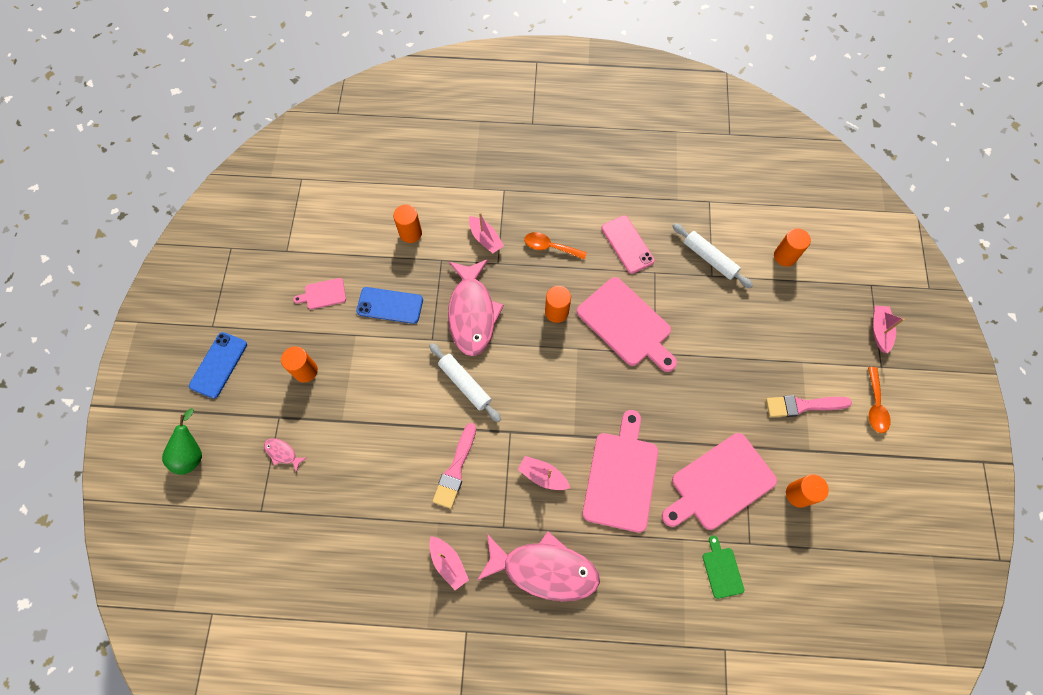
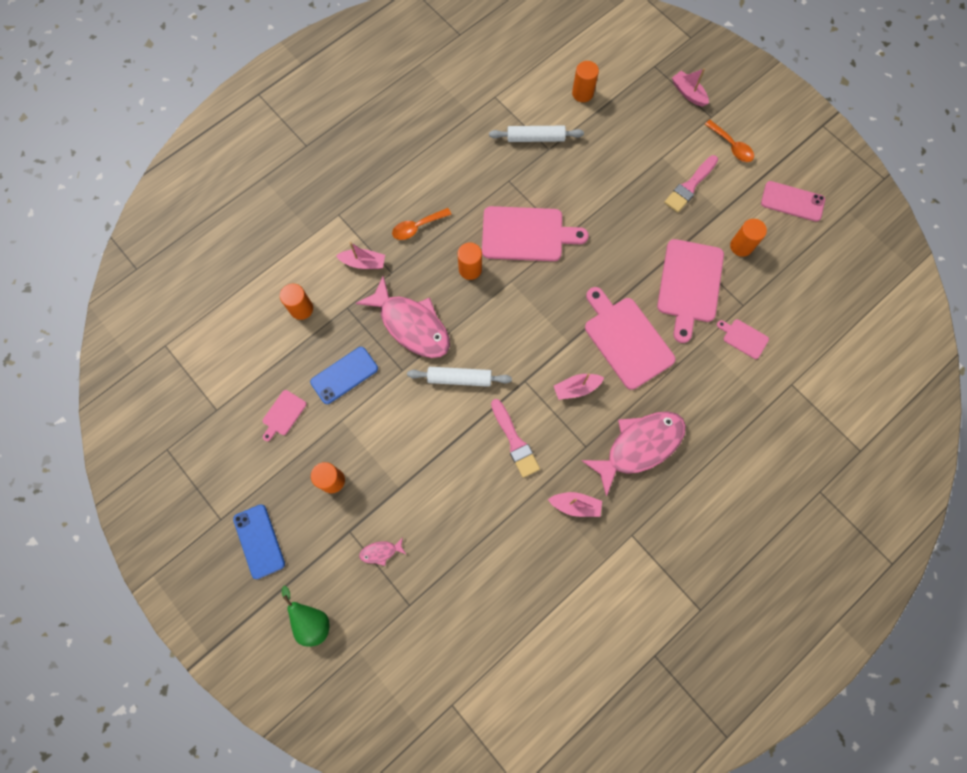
camera: 45 degrees left, 5 degrees up
pink phone [602,215,655,274] -> pink phone moved to [761,181,825,222]
green cutting board [703,536,744,599] -> pink cutting board [717,319,769,359]

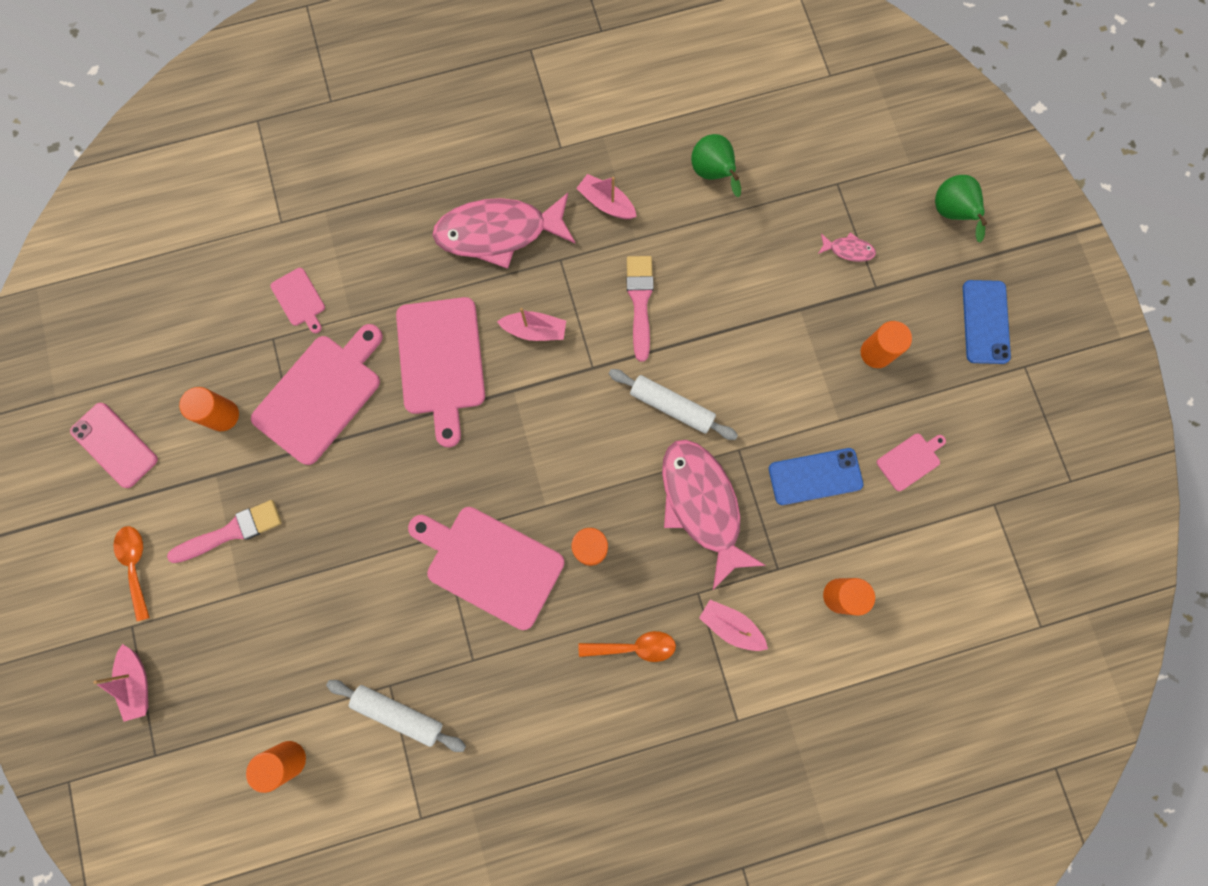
camera: 155 degrees left, 5 degrees up
none -> green pear [691,134,741,197]

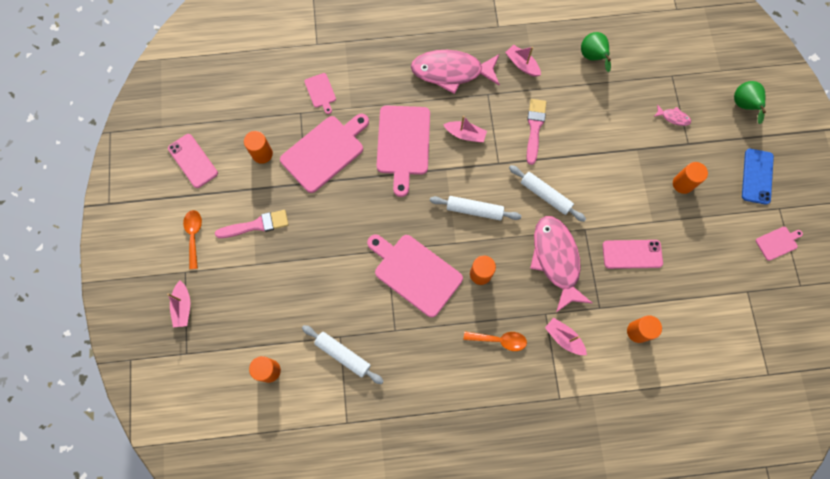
camera: 10 degrees right, 5 degrees down
blue phone [769,448,863,505] -> pink phone [602,240,663,269]
pink cutting board [877,434,946,491] -> pink cutting board moved to [756,227,803,261]
none -> white rolling pin [430,196,521,221]

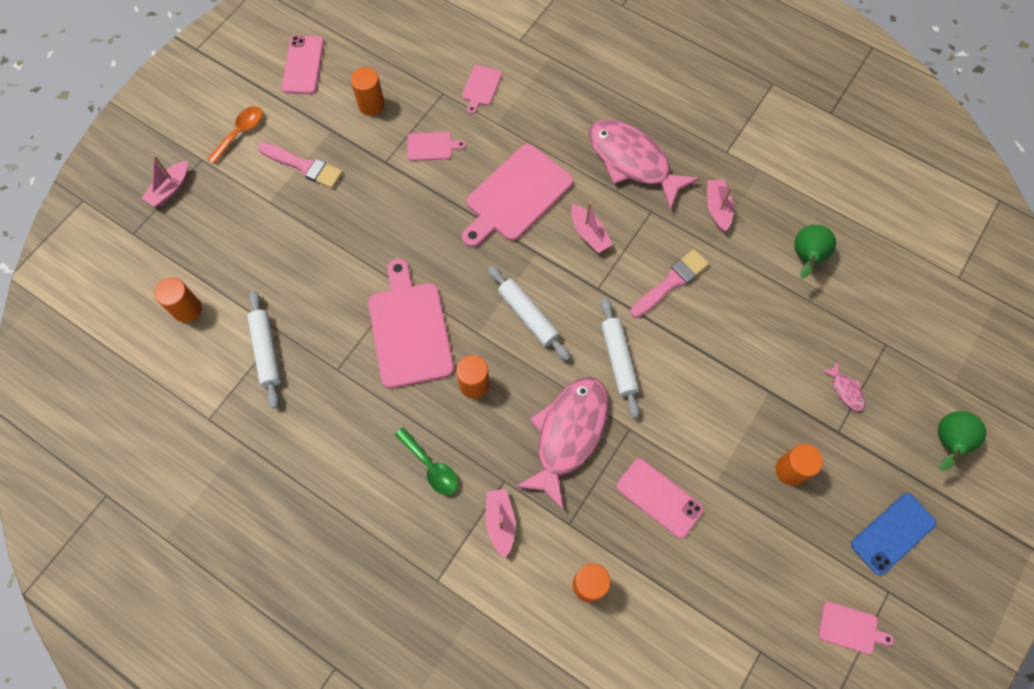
camera: 40 degrees right, 5 degrees down
pink cutting board [280,113,369,193] -> pink cutting board [408,132,466,161], size x0.47
orange spoon [464,331,527,351] -> green spoon [395,427,458,495]

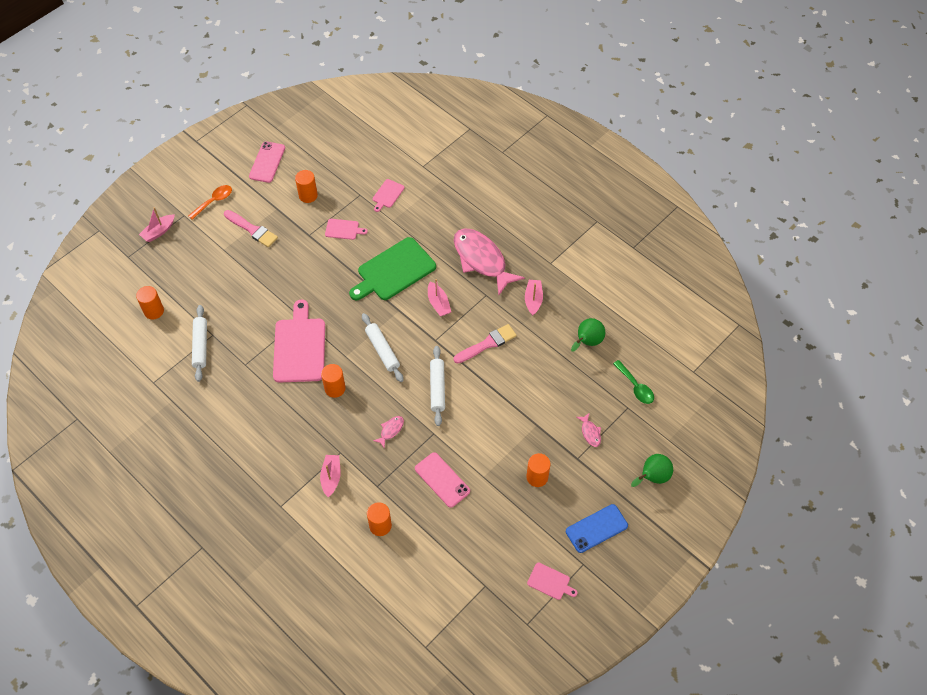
camera: 10 degrees right, 10 degrees down
green spoon [395,427,458,495] -> green spoon moved to [613,360,654,404]
pink cutting board [462,144,573,248] -> green cutting board [349,237,436,300]
pink fish [515,377,609,511] -> pink fish [373,416,404,448], size x0.41

